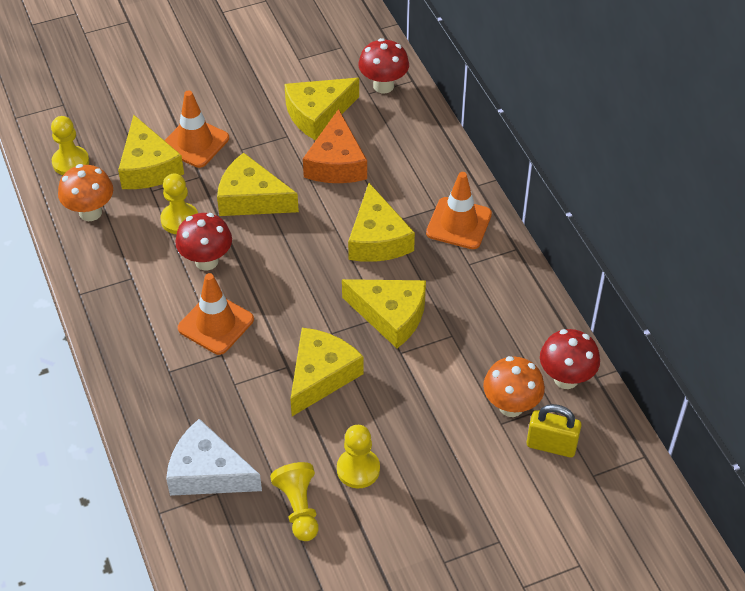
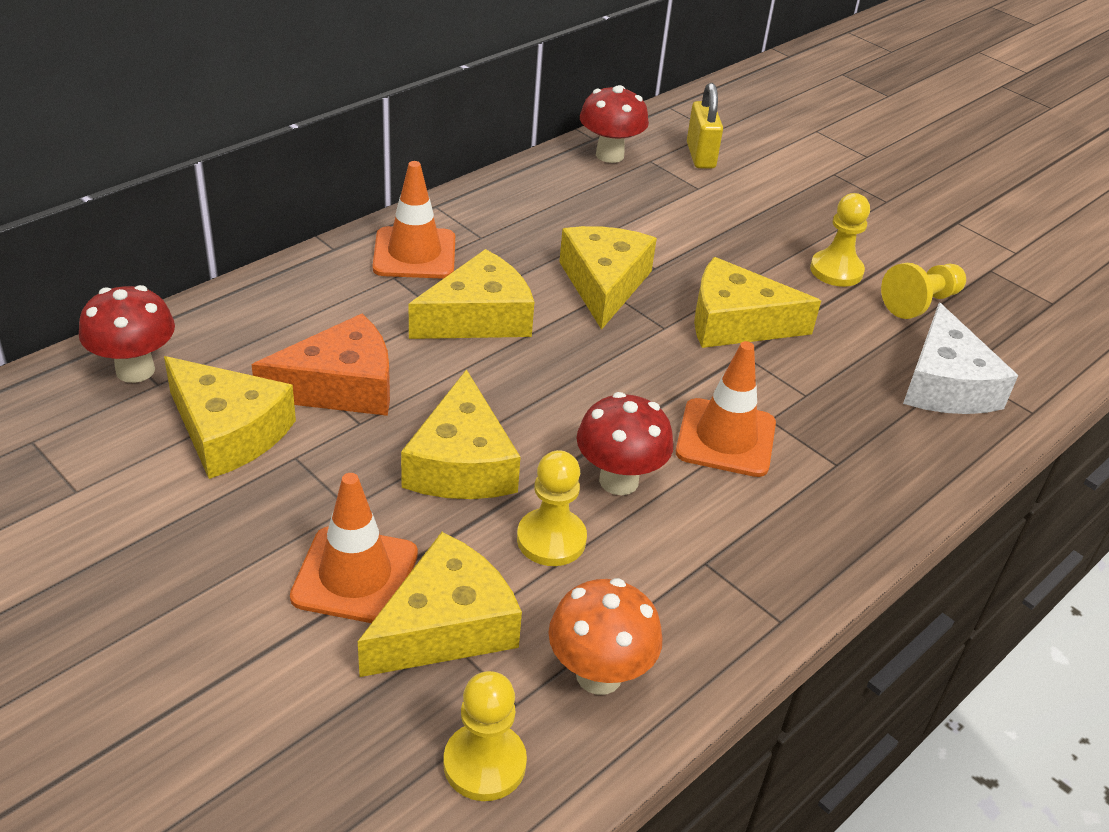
camera: 115 degrees left, 10 degrees down
orange mushroom [483,356,545,417] -> none

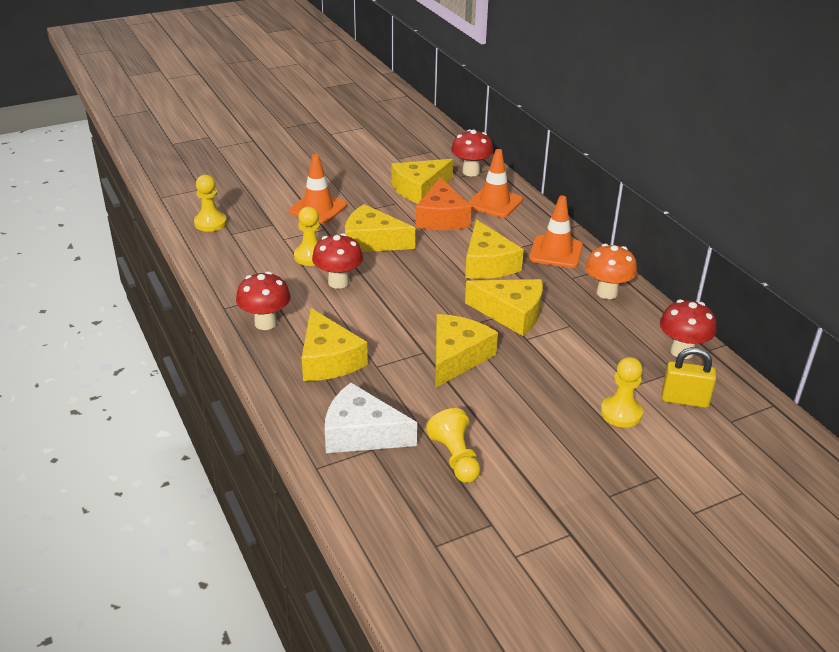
camera: 110 degrees right, 5 degrees down
yellow cheese [358,532,522,677] -> yellow cheese moved to [302,308,368,381]
orange mushroom [548,578,662,695] -> orange mushroom moved to [585,244,637,299]
orange traffic cone [676,341,776,477] -> orange traffic cone moved to [467,149,523,218]
yellow pawn [810,193,870,287] -> yellow pawn moved to [601,357,643,428]
none -> red mushroom [236,271,291,330]

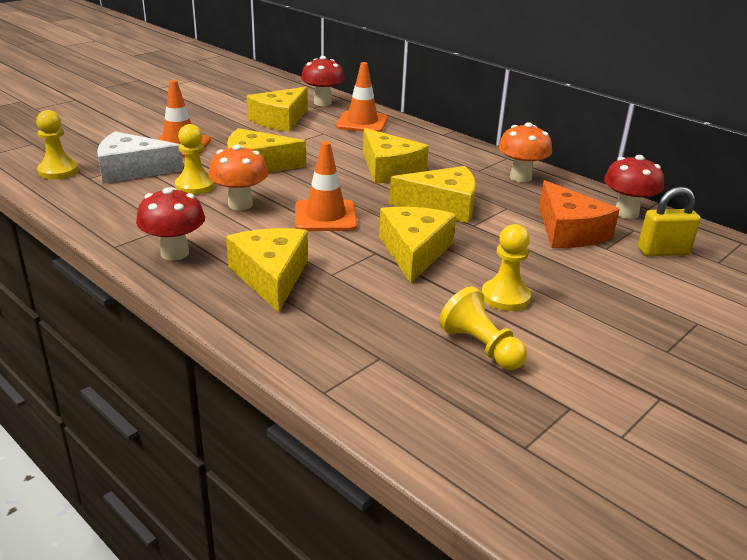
camera: 20 degrees left, 5 degrees down
yellow cheese [302,308,368,381] -> yellow cheese turned 150 degrees counterclockwise [226,228,308,313]
red mushroom [312,233,363,289] -> orange mushroom [208,144,268,210]
white cheese [325,383,417,453] -> white cheese moved to [97,131,184,184]
orange cheese [415,177,471,230] -> orange cheese moved to [539,180,620,248]
orange traffic cone [529,196,583,268] -> orange traffic cone moved to [295,141,357,231]
yellow pawn [601,357,643,428] -> yellow pawn moved to [482,224,531,311]

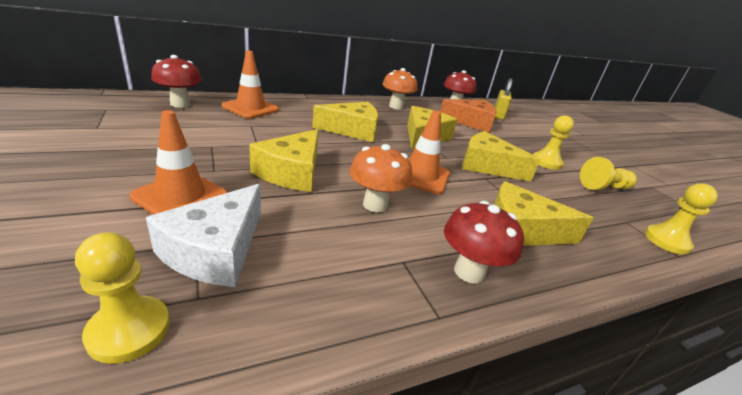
camera: 70 degrees left, 0 degrees up
yellow pawn [175,124,215,195] -> yellow pawn moved to [645,184,718,255]
yellow cheese [247,87,308,132] -> none

